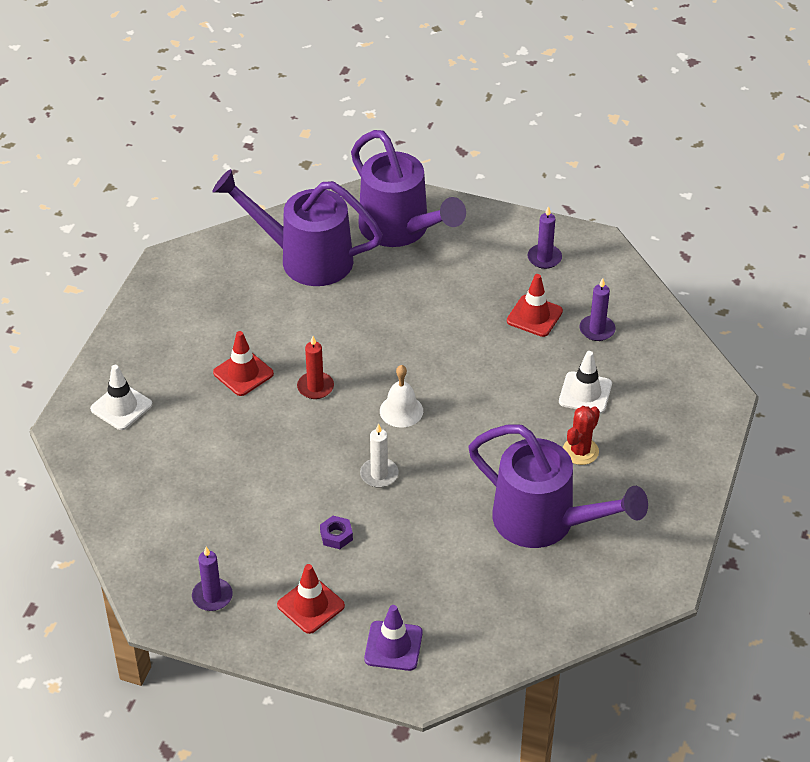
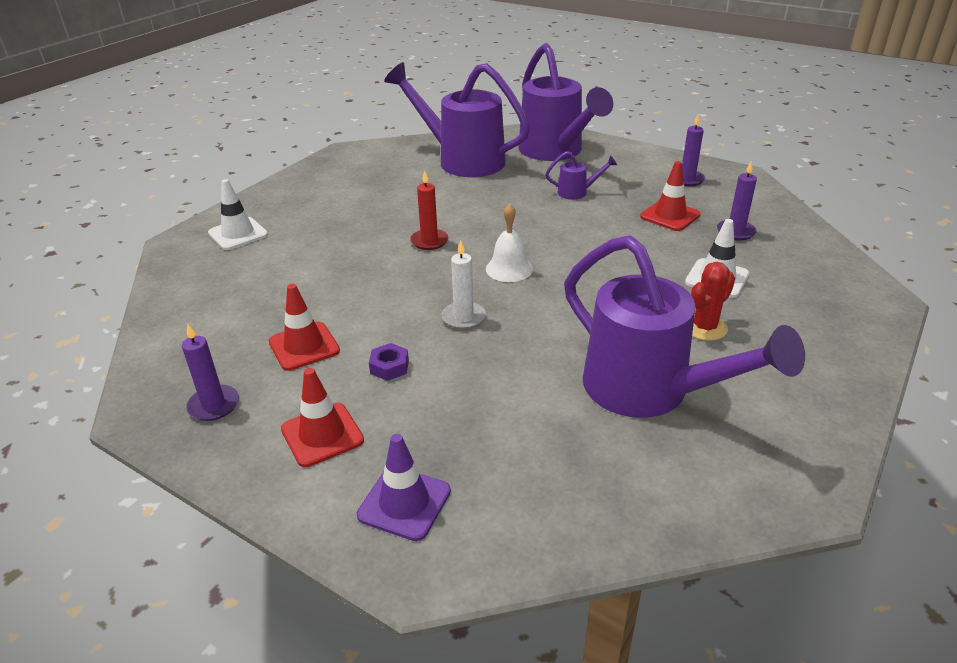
camera: 15 degrees right, 10 degrees down
red traffic cone [213,331,274,396] -> red traffic cone moved to [269,284,340,371]
none -> purple watering can [545,151,617,200]

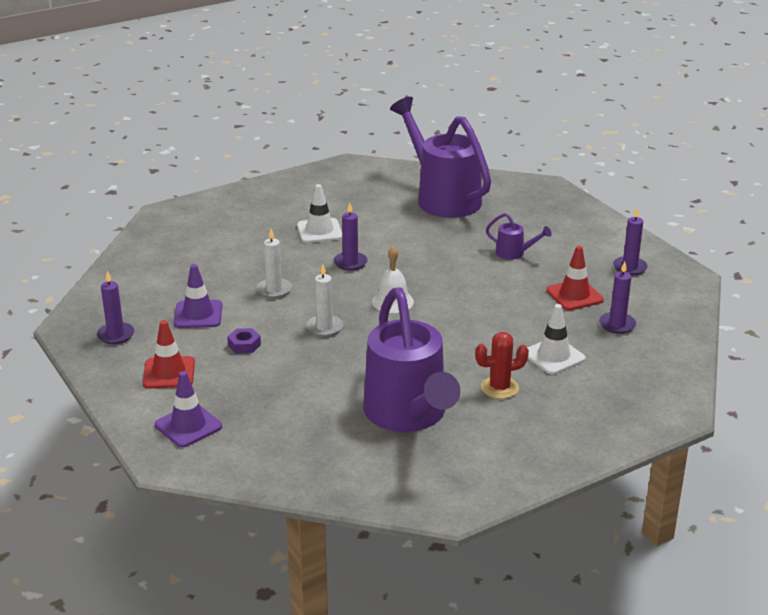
camera: 25 degrees right, 5 degrees down
white traffic cone [208,179,268,250] -> white traffic cone moved to [297,184,343,243]
red traffic cone [269,284,340,371] -> purple traffic cone [174,264,222,328]
red candle [410,171,448,250] -> purple candle [334,202,368,271]
purple watering can [518,43,613,161] -> none
none -> white candle [257,229,292,298]

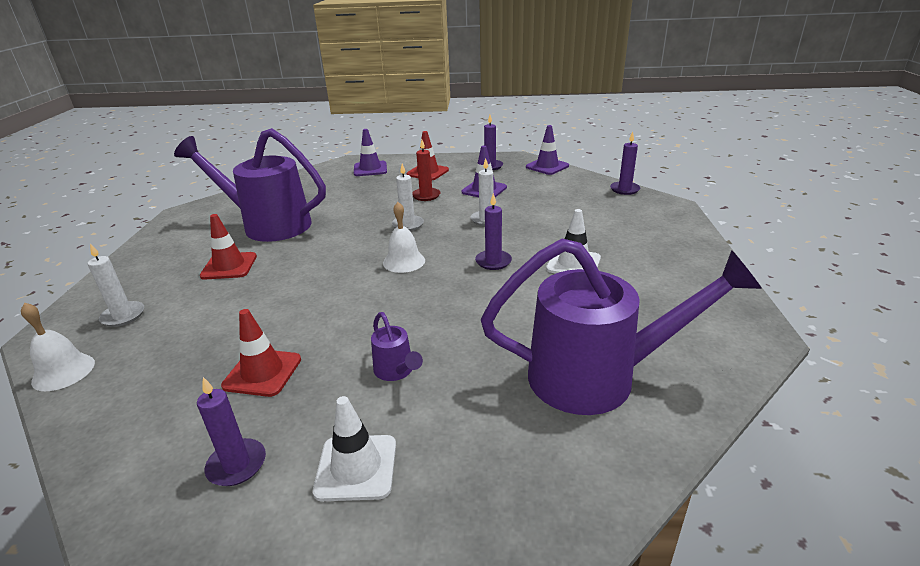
camera: 125 degrees right, 0 degrees up
purple nut [227,328,261,354] -> red candle [412,140,440,201]
red cactus [475,332,529,399] -> red traffic cone [200,214,257,279]
purple watering can [486,213,552,260] -> purple watering can turned 90 degrees counterclockwise [371,312,423,381]
white traffic cone [527,304,586,374] -> white traffic cone moved to [313,396,396,501]
purple candle [599,261,636,334] -> purple candle moved to [610,132,640,195]
none -> white bell [21,302,95,391]
none -> white candle [88,243,144,327]
none -> purple traffic cone [526,125,569,175]

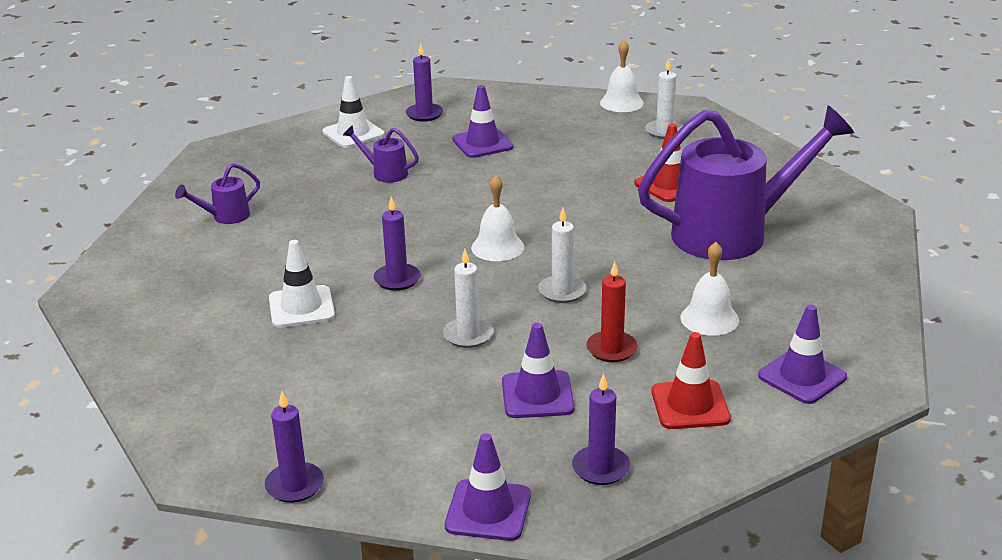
camera: 145 degrees right, 0 degrees up
red traffic cone [221,309,301,397] -> purple traffic cone [452,85,514,158]
purple watering can [481,239,762,415] -> purple watering can [175,163,260,224], size x0.41
none -> white bell [681,242,739,336]

